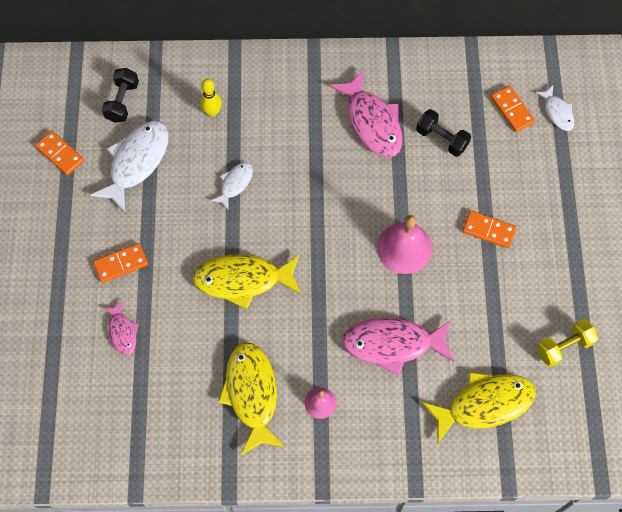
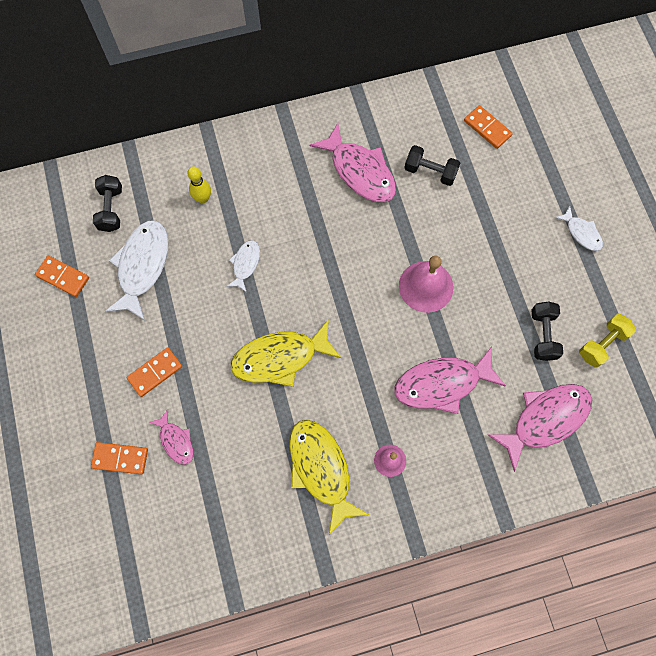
camera: 15 degrees left, 5 degrees up
yellow fish [422,372,536,443] -> pink fish [488,384,592,472]
orange domino [462,210,517,248] -> orange domino moved to [91,442,148,474]
white fish [535,86,574,131] -> white fish moved to [555,206,603,251]
none -> black dumbbell [531,302,563,361]

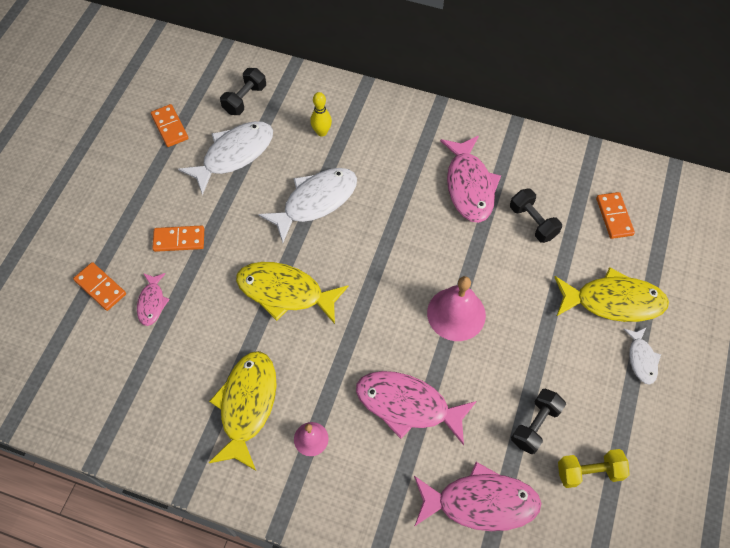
camera: 35 degrees right, 10 degrees down
white fish [226,240,260,293] -> white fish [258,168,357,243], size x1.90
none -> yellow fish [554,267,669,322]

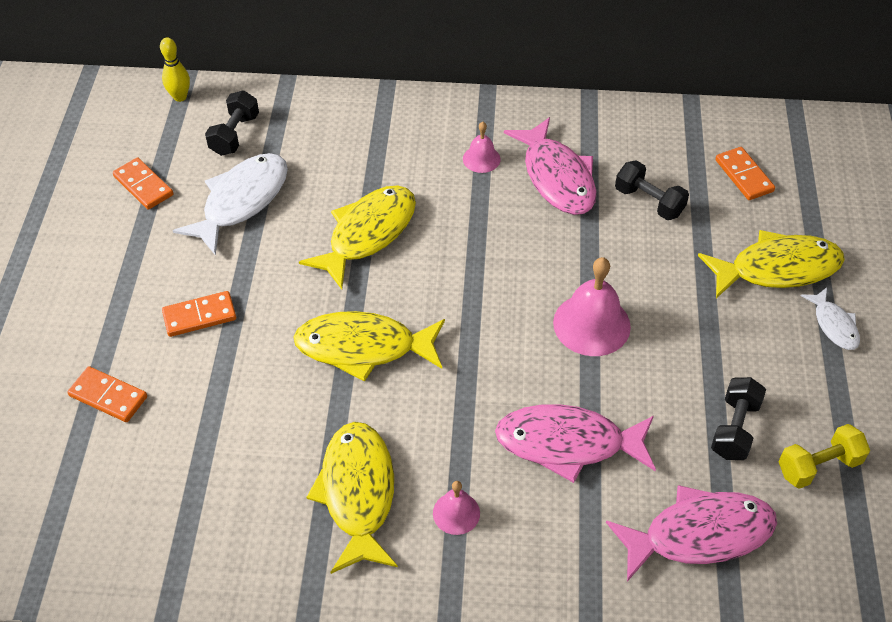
camera: 15 degrees left, 10 degrees down
pink fish [137,273,170,326] -> none
white fish [258,168,357,243] -> yellow fish [299,185,416,289]
yellow bowling pin [310,92,332,137] -> yellow bowling pin moved to [160,37,190,102]
none -> pink bell [463,122,501,173]

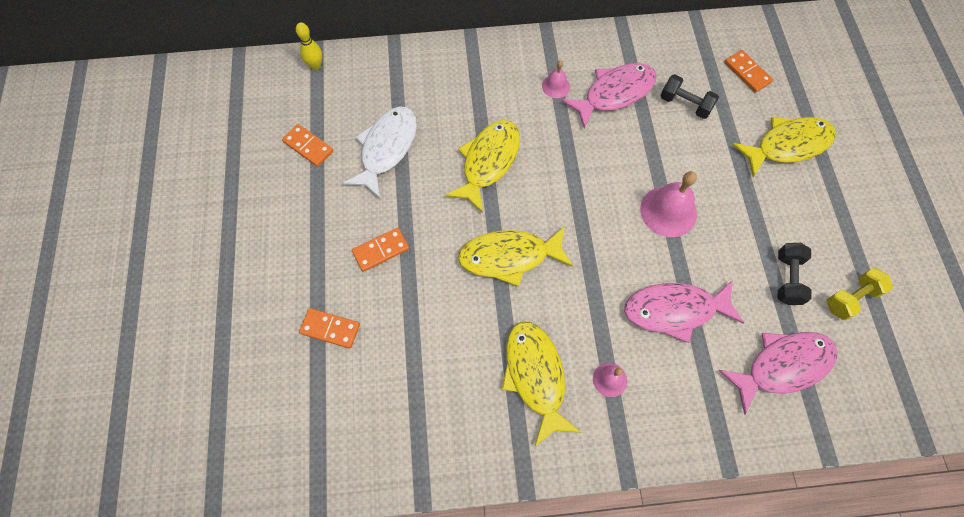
camera: 10 degrees left, 15 degrees up
black dumbbell [205,90,259,156] -> none
pink fish [504,117,596,215] -> pink fish turned 90 degrees counterclockwise [561,63,657,129]
white fish [801,288,860,350] -> none

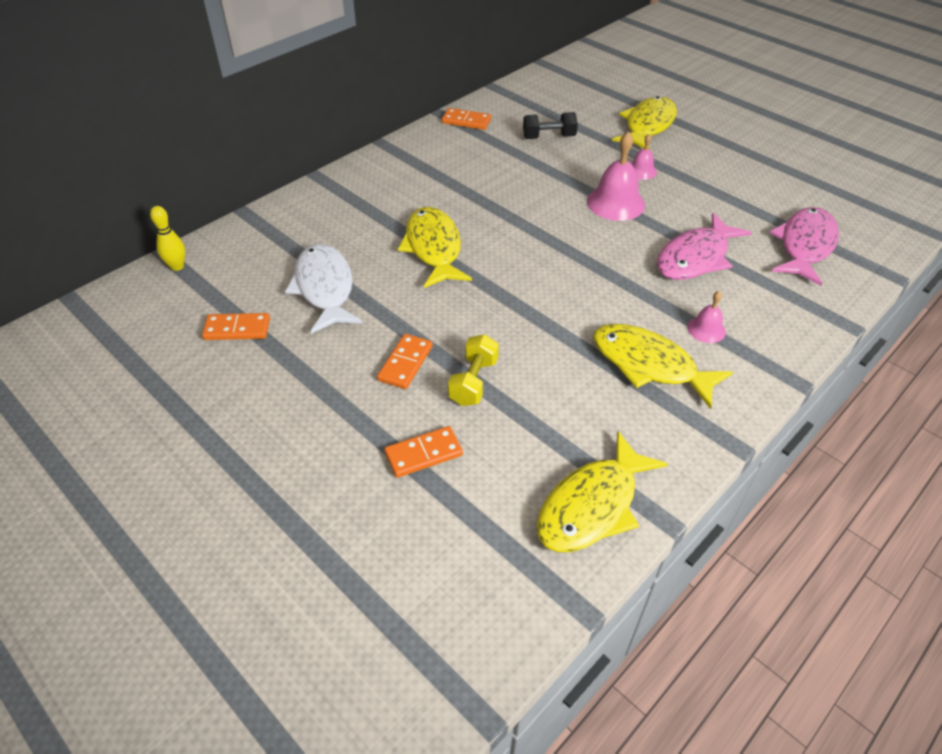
camera: 40 degrees left, 20 degrees down
yellow fish [458,226,573,287] -> yellow fish moved to [536,431,668,552]
pink bell [542,60,570,98] -> pink bell moved to [632,134,657,180]
pink fish [561,63,657,129] -> none
orange domino [724,50,773,93] -> orange domino moved to [442,108,491,130]
black dumbbell [778,243,812,305] -> none
yellow dumbbell [827,267,893,320] -> yellow dumbbell moved to [448,334,499,406]

